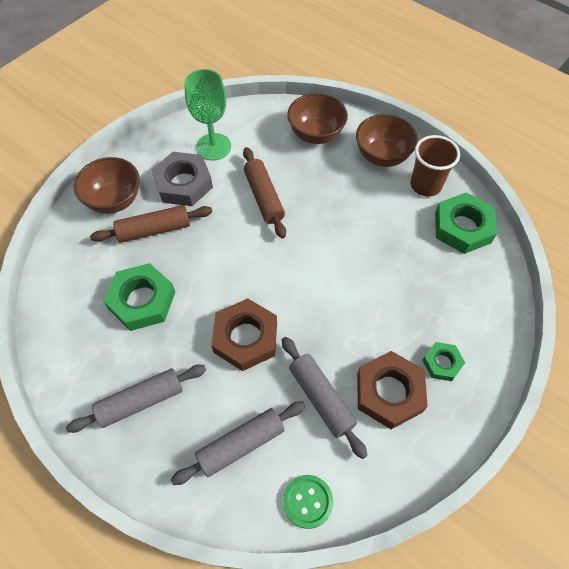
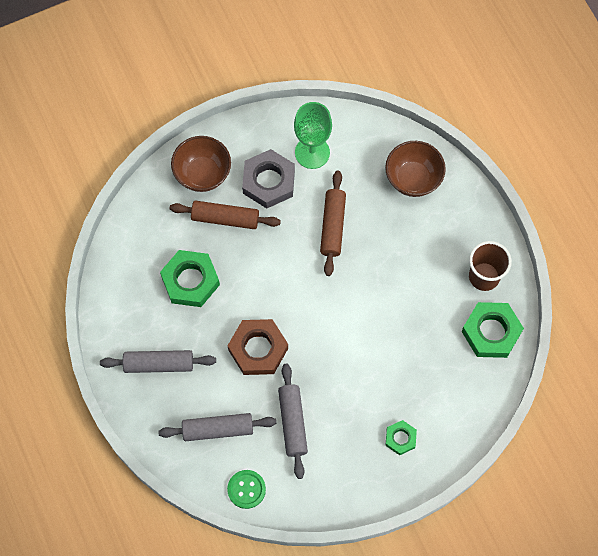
camera: 25 degrees right, 10 degrees up
brown bowl [356,114,418,167] -> none
brown nut [357,351,428,429] -> none

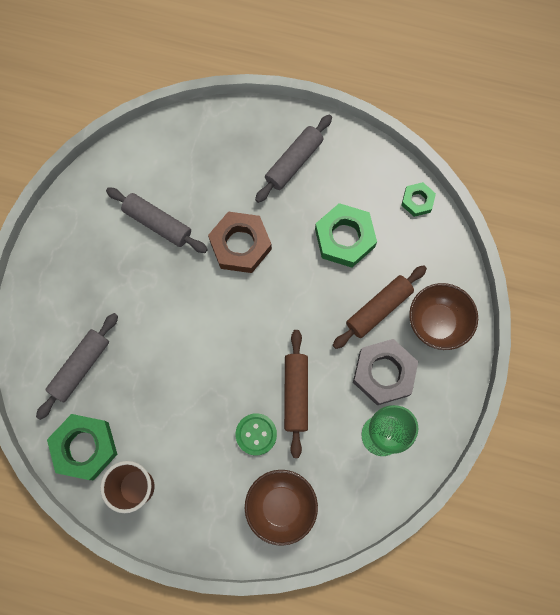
camera: 130 degrees right, 5 degrees up
grey rolling pin [158,413,276,441] -> grey rolling pin moved to [36,313,118,420]
green button [227,470,266,509] -> green button moved to [235,413,277,456]
brown rolling pin [320,171,346,276] -> brown rolling pin turned 45 degrees clockwise [284,330,308,458]
green nut [385,420,417,455] -> green nut moved to [401,182,436,217]

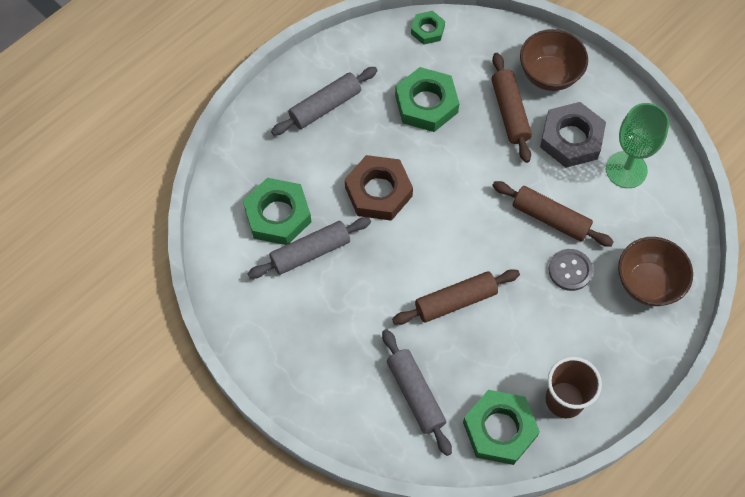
camera: 60 degrees left, 10 degrees down
green button [235,413,277,456] -> grey button [549,249,593,291]
grey rolling pin [255,114,332,203] -> grey rolling pin turned 75 degrees clockwise [271,67,378,136]
none -> green nut [243,178,311,245]
none -> brown rolling pin [392,269,520,325]

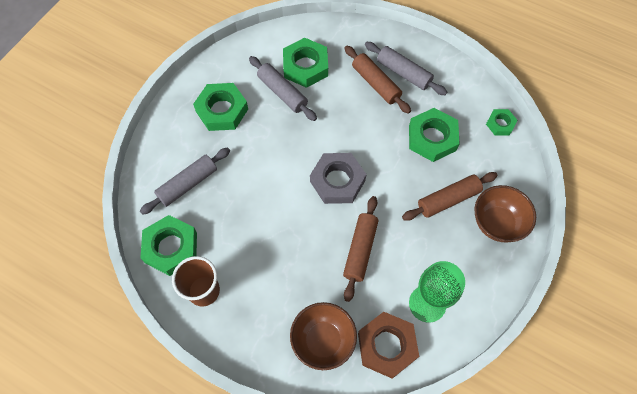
camera: 75 degrees right, 0 degrees up
brown nut [345,155,413,221] -> brown nut moved to [358,312,419,379]
brown rolling pin [392,269,520,325] -> brown rolling pin moved to [344,46,411,114]
grey nut [540,102,606,168] -> grey nut moved to [310,153,367,204]
grey button [549,249,593,291] -> none
none -> green nut [193,83,248,131]

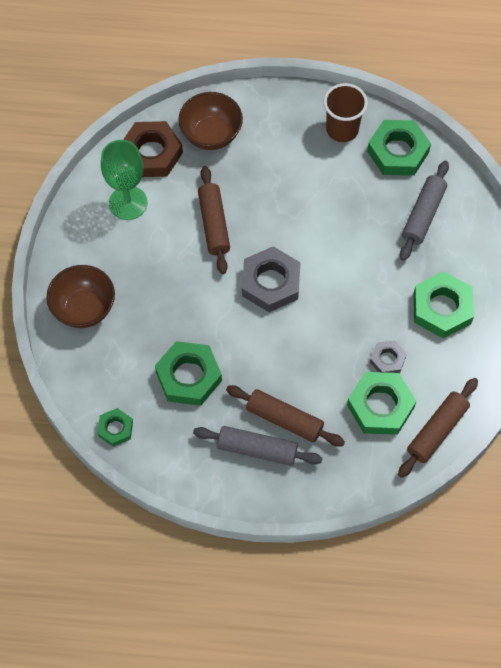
camera: 155 degrees right, 0 degrees up
grey rolling pin [249,56,317,121] -> grey nut [370,340,407,373]
brown rolling pin [402,172,498,221] -> brown rolling pin moved to [398,378,478,478]

